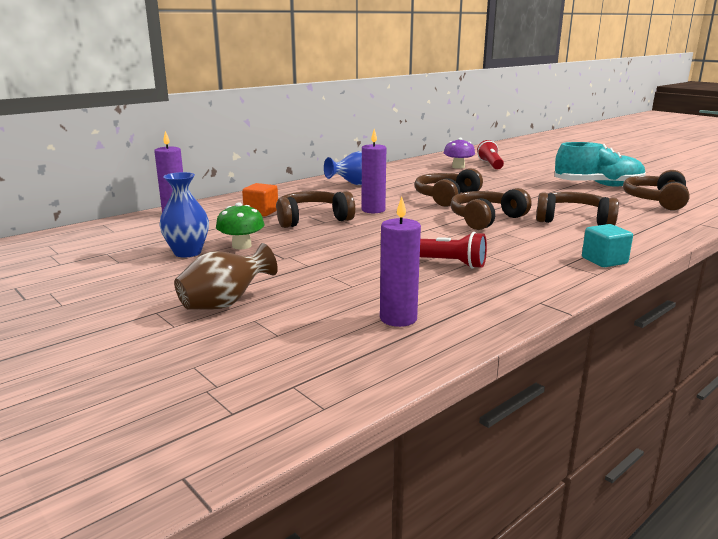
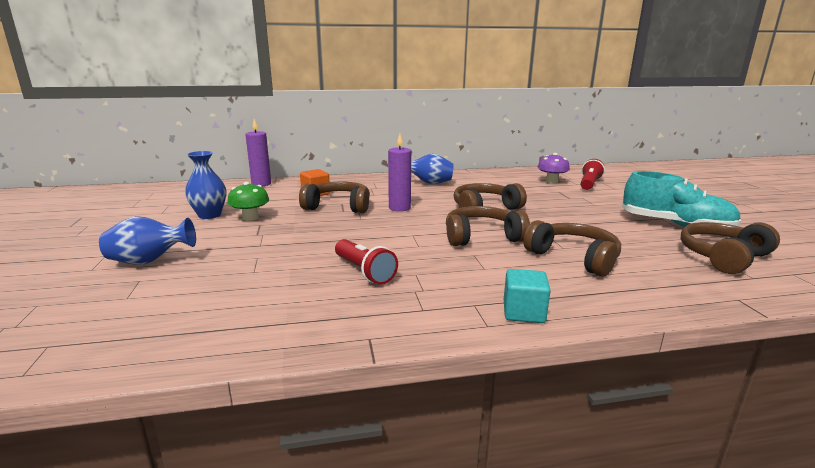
camera: 30 degrees right, 0 degrees up
brown vase [174,243,278,310] -> blue vase [99,216,196,265]
purple candle [380,197,421,327] -> none

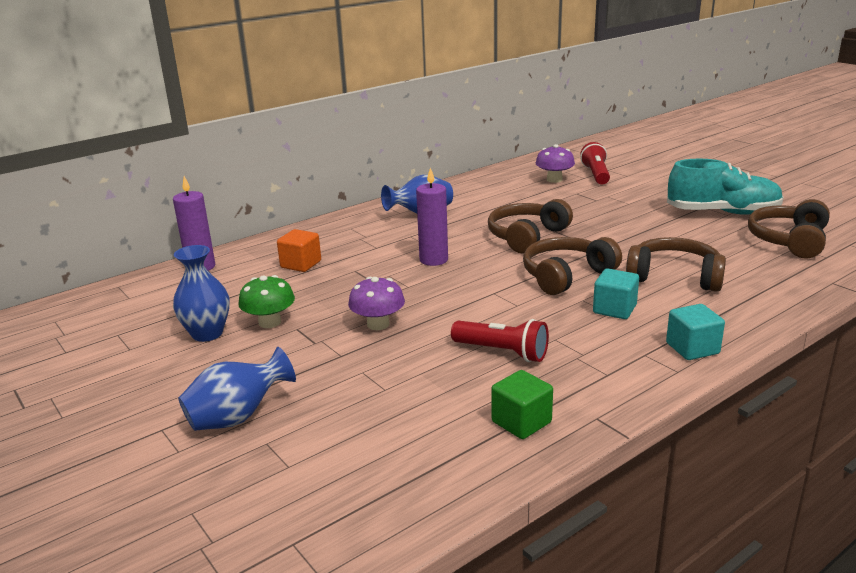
camera: 25 degrees left, 5 degrees up
brown headphones [299,182,370,213] -> none
none -> purple mushroom [348,277,405,330]
none -> green cube [491,370,553,439]
none -> turquoise cube [593,268,639,319]

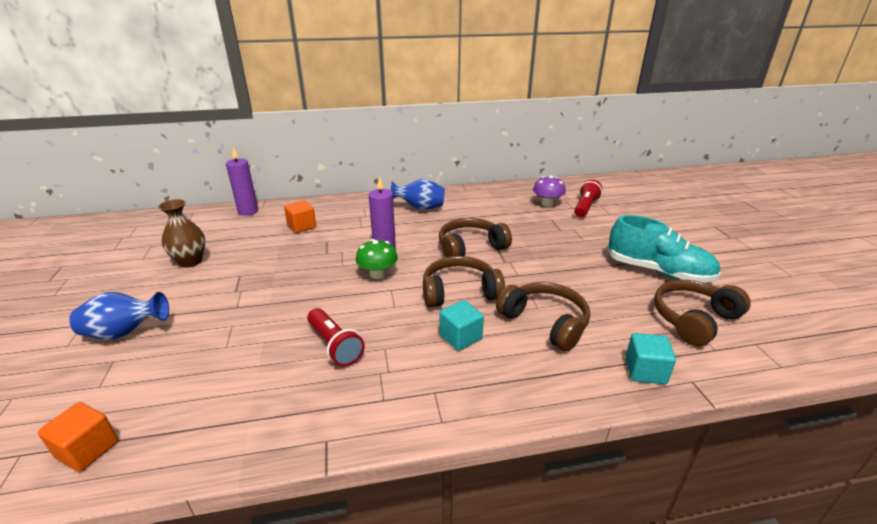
camera: 25 degrees right, 5 degrees up
blue vase [173,245,230,342] -> brown vase [158,199,205,268]
green mushroom [238,275,295,328] -> green mushroom moved to [356,239,398,279]
purple mushroom [348,277,405,330] -> none
green cube [491,370,553,439] -> none
turquoise cube [666,304,725,360] -> turquoise cube moved to [625,333,676,384]
none -> orange cube [38,402,118,472]

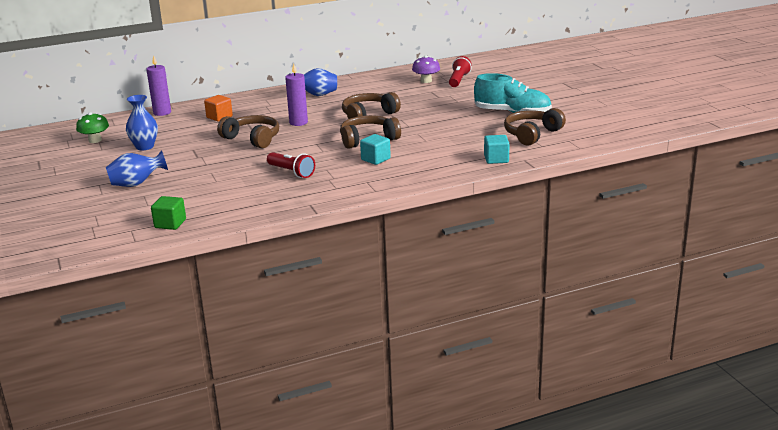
camera: 10 degrees left, 5 degrees down
orange cube [38,402,118,472] -> green cube [151,196,186,230]
brown vase [158,199,205,268] -> blue vase [126,95,158,150]
green mushroom [356,239,398,279] -> green mushroom moved to [76,112,109,143]
brown headphones [496,282,590,351] -> brown headphones moved to [217,115,279,148]

